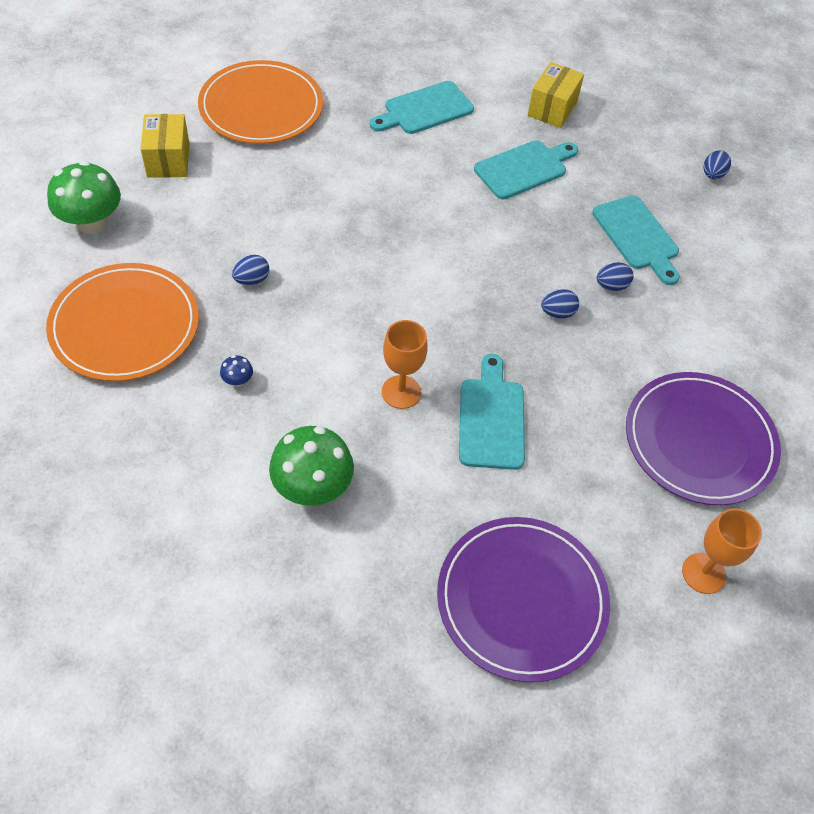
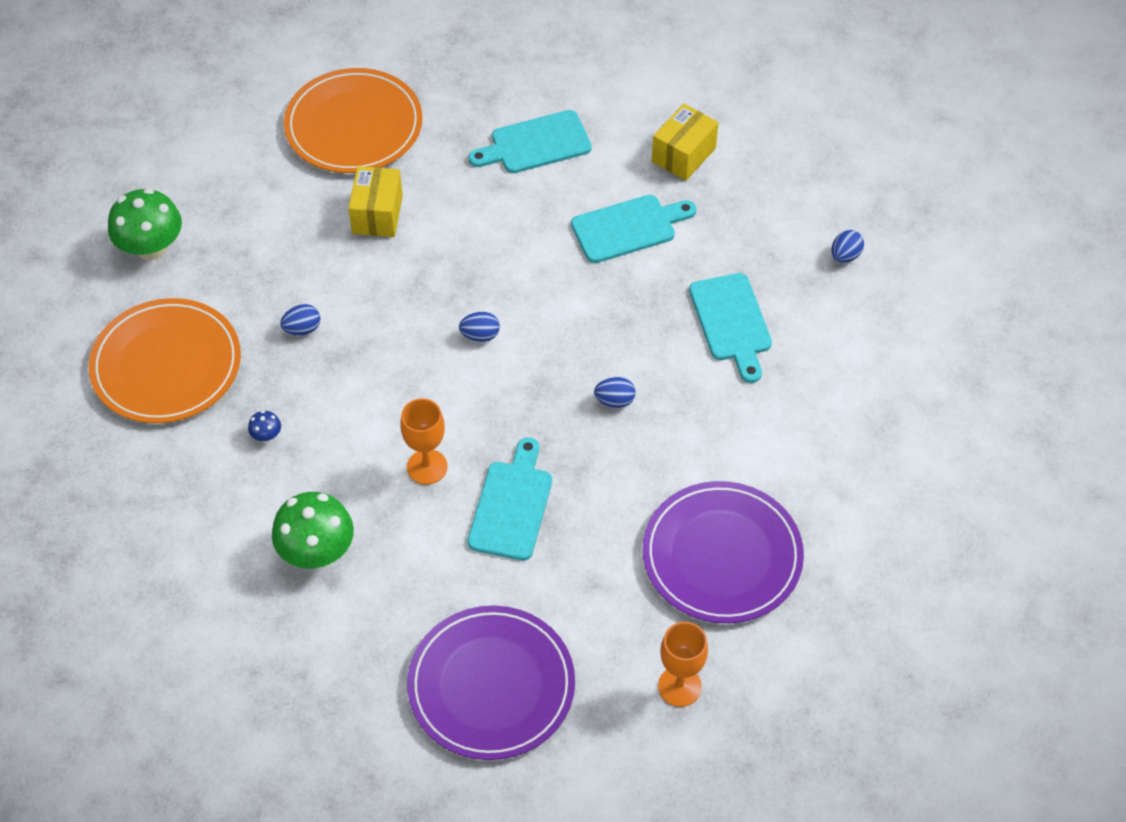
camera: 15 degrees right, 0 degrees up
yellow box [141,114,189,178] -> yellow box moved to [349,166,403,237]
blue egg [597,262,634,291] -> blue egg moved to [459,312,500,342]

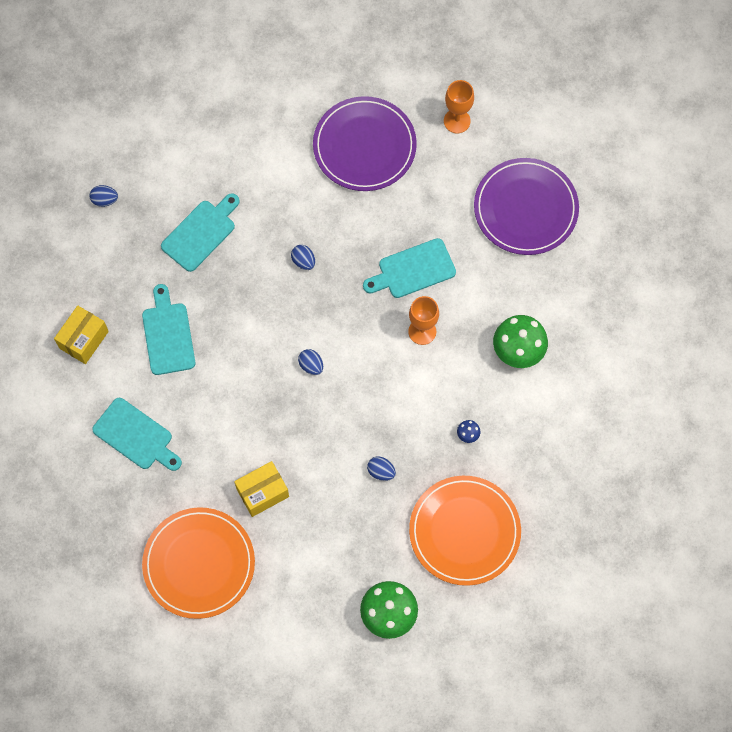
camera: 125 degrees left, 15 degrees up
turquoise cutting board [571,195,696,263] -> turquoise cutting board turned 45 degrees clockwise [142,284,196,375]
yellow box [652,104,718,181] -> yellow box turned 60 degrees counterclockwise [54,306,109,364]

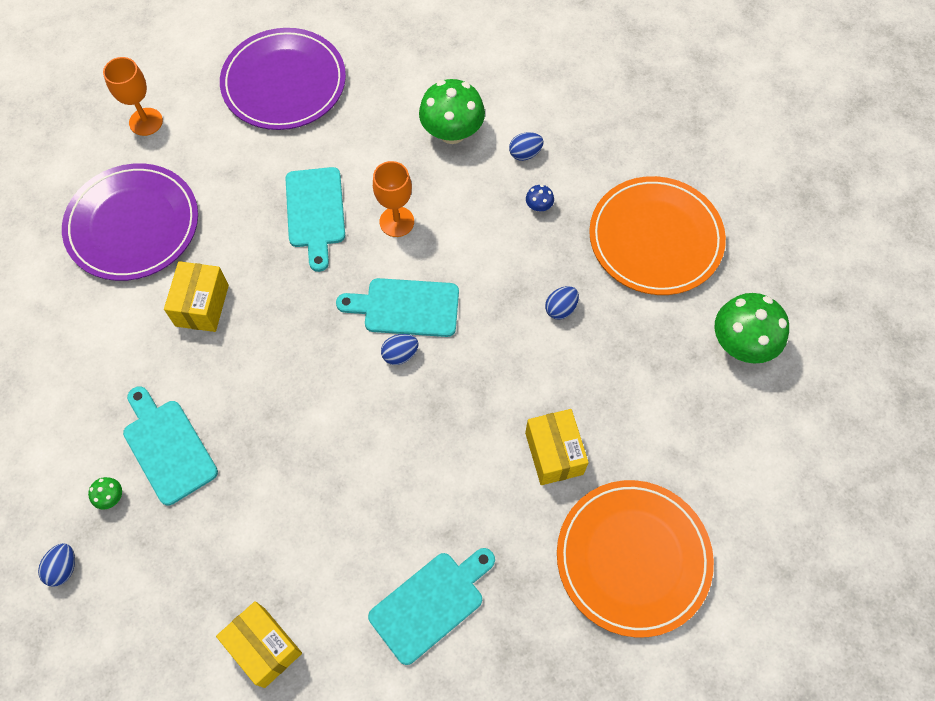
camera: 75 degrees left, 5 degrees down
turquoise cutting board [142,284,196,375] -> turquoise cutting board moved to [336,278,459,337]
blue egg [291,245,315,270] -> blue egg moved to [509,132,544,161]
none -> green mushroom [88,477,122,510]
none -> yellow box [164,261,229,332]

